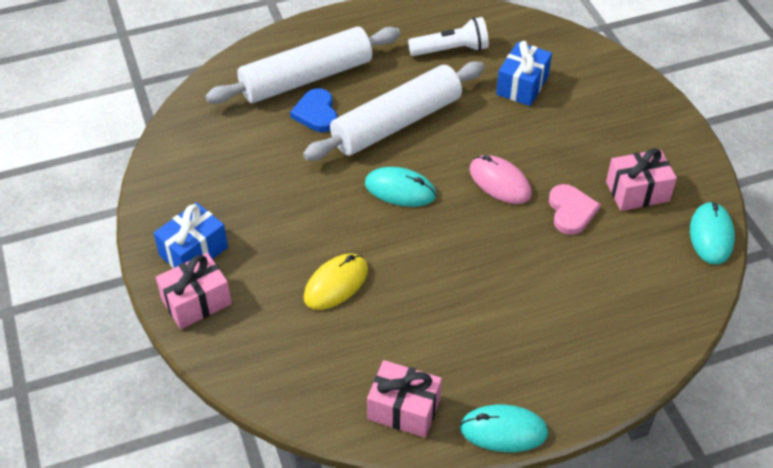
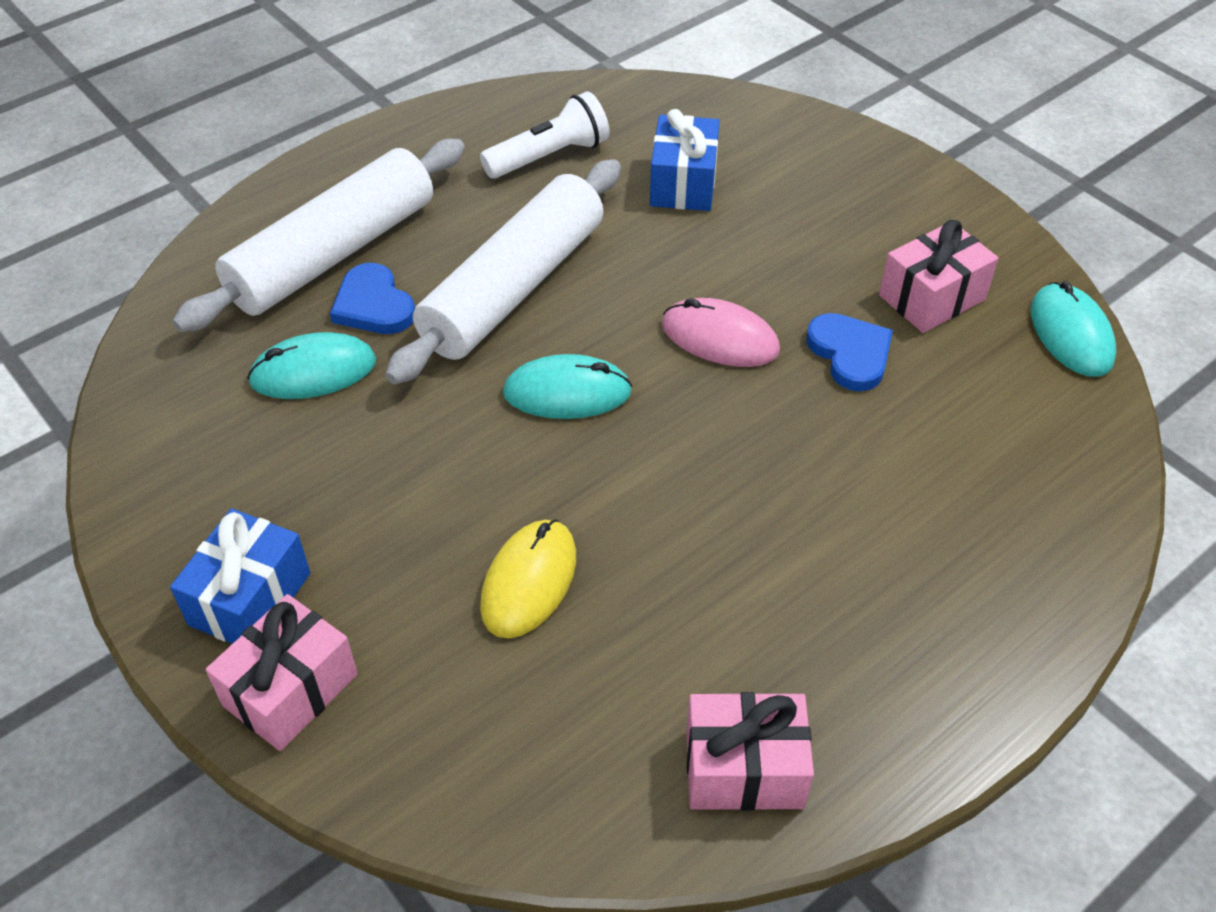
camera: 20 degrees left, 0 degrees up
turquoise mouse [460,405,548,452] -> turquoise mouse moved to [247,332,376,399]
pink heart [549,184,601,235] -> blue heart [806,313,893,391]

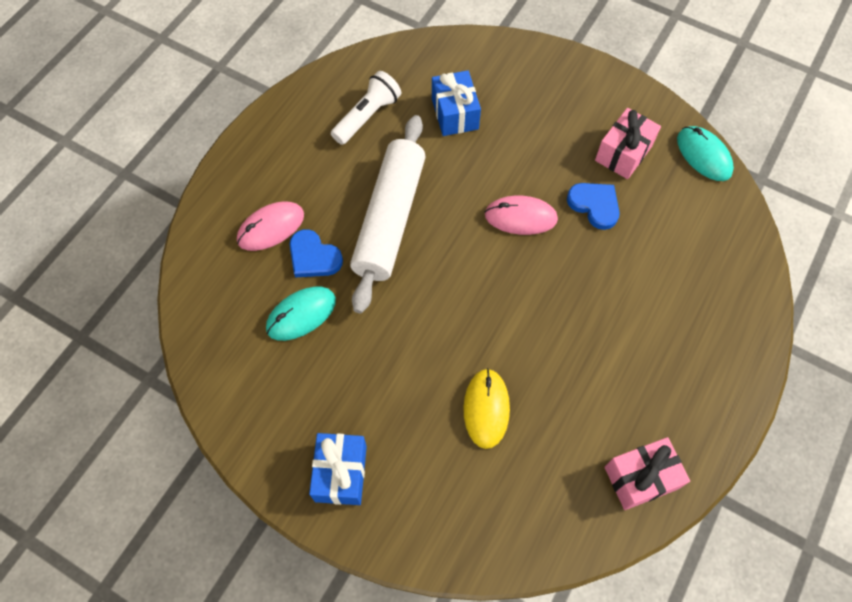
camera: 20 degrees left, 15 degrees up
white rolling pin [173,139,465,332] -> pink mouse [237,201,304,251]
pink gift [206,594,358,751] -> none
turquoise mouse [503,354,632,419] -> none

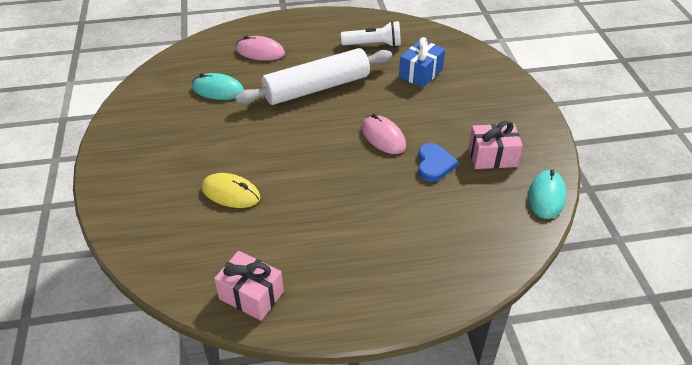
camera: 50 degrees right, 20 degrees down
blue heart [290,229,343,278] -> none
blue gift [309,433,367,505] -> none
yellow mouse [463,368,510,449] -> yellow mouse turned 60 degrees clockwise [202,173,260,208]

